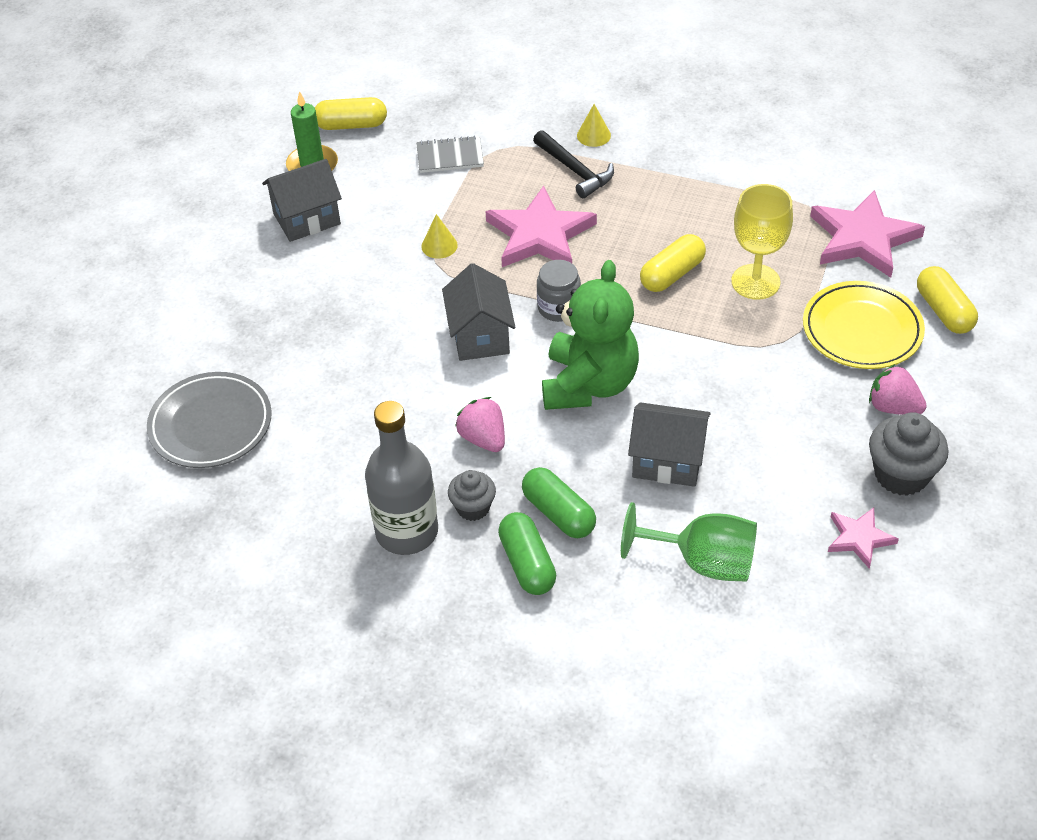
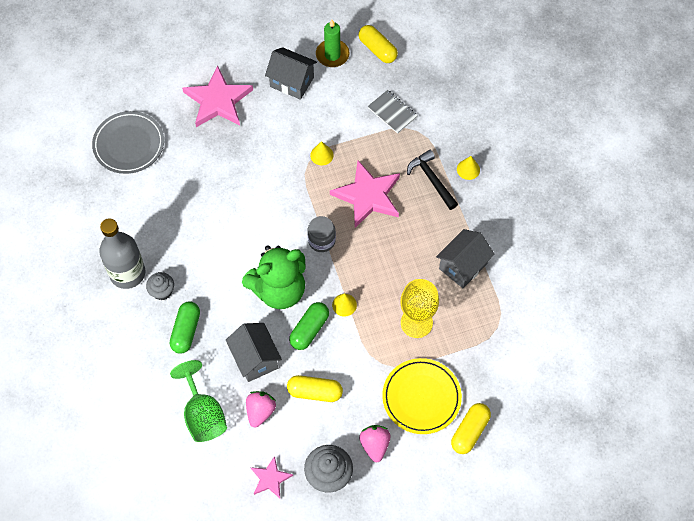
camera: 50 degrees right, 15 degrees up
grey house [442,263,515,361] -> grey house moved to [436,229,495,288]
pink strawberry [455,397,505,452] -> pink strawberry moved to [246,391,276,428]
green capsule [498,512,556,595] -> green capsule moved to [289,302,329,350]
black hammer [533,130,614,198] -> black hammer turned 135 degrees clockwise [407,150,458,210]
yellow capsule [640,234,706,292] -> yellow capsule moved to [287,375,343,402]
pink star [810,190,925,278] -> pink star moved to [182,65,253,127]
none -> yellow cone [332,293,357,316]

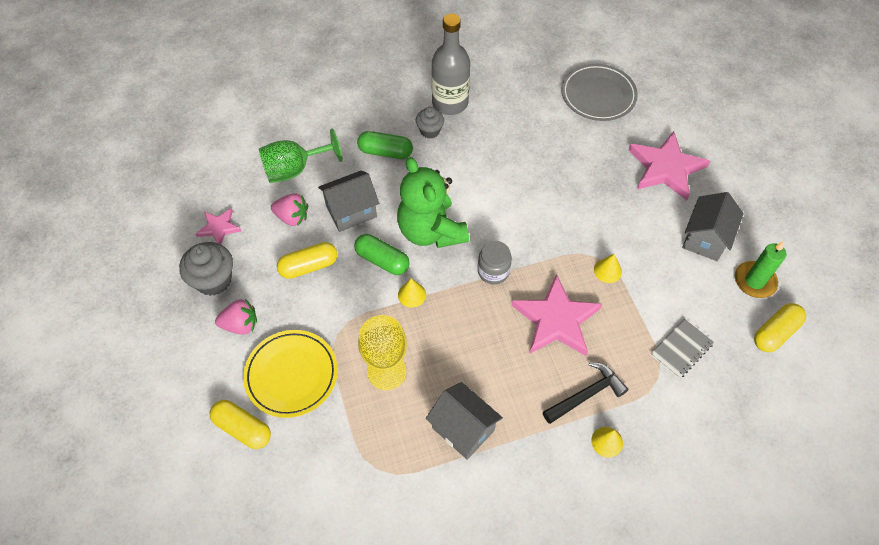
camera: 90 degrees right, 5 degrees down
yellow capsule [287,375,343,402] -> yellow capsule turned 60 degrees clockwise [277,242,337,279]

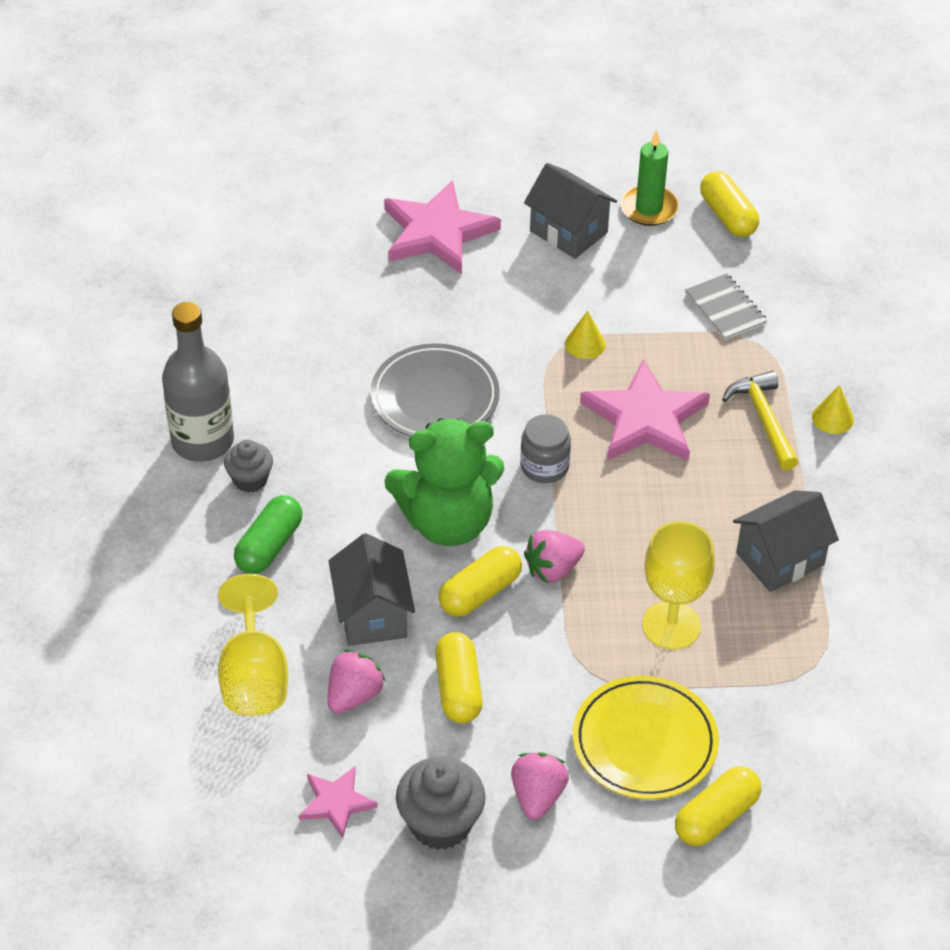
camera: 75 degrees left, 10 degrees down
green goblet [259,129,343,183] -> yellow goblet [218,574,288,716]
green capsule [354,234,410,275] -> yellow capsule [439,546,522,617]
yellow cone [398,279,426,308] -> pink strawberry [524,530,585,584]
black hammer [543,362,628,424] -> yellow hammer [722,371,798,470]
grey plate [562,64,638,121] -> grey plate moved to [371,343,499,437]

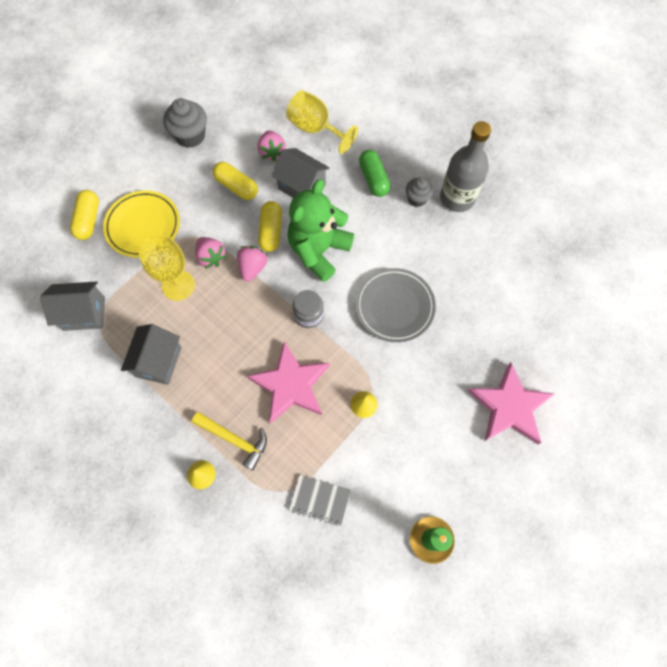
camera: 135 degrees right, 20 degrees up
pink star [299,767,378,838] -> none
pink strawberry [511,752,569,820] -> pink strawberry moved to [195,237,227,269]
grey house [524,163,617,259] -> grey house moved to [40,281,105,331]
yellow capsule [700,171,759,237] -> none

